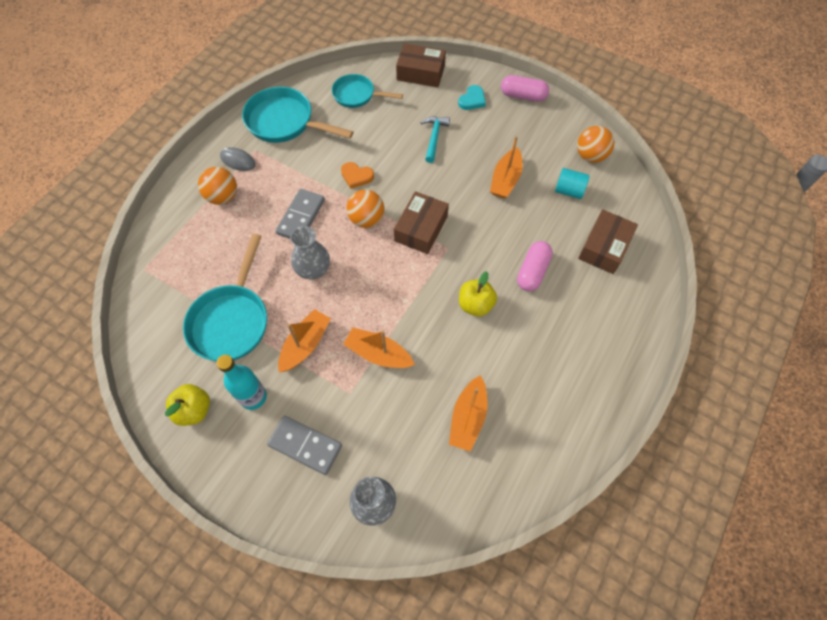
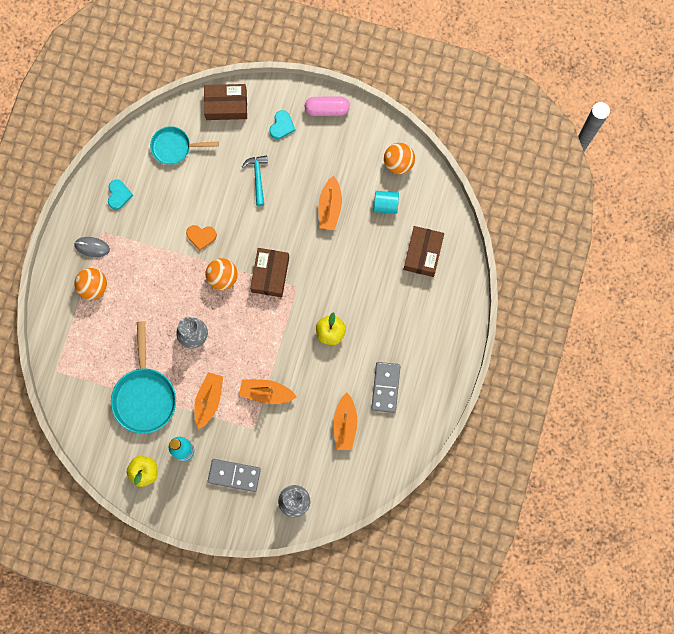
camera: 15 degrees left, 15 degrees up
turquoise pan [242,87,353,143] -> turquoise heart [108,180,133,210]
grey domino [276,189,325,239] -> grey domino moved to [371,362,400,413]
pink capsule [517,241,553,291] -> none

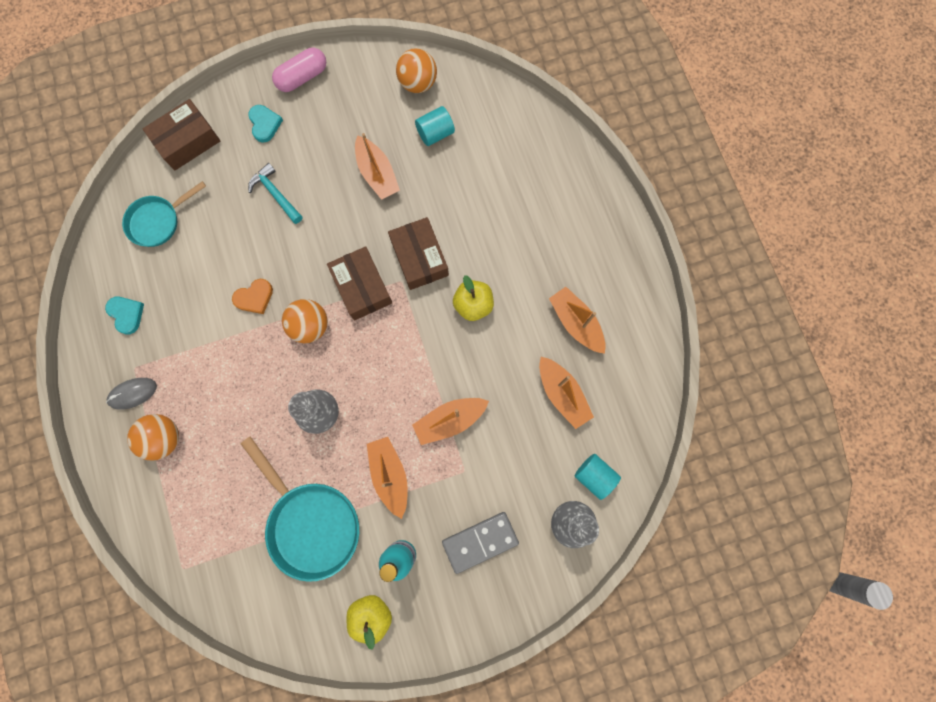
camera: 35 degrees left, 0 degrees up
grey domino [371,362,400,413] -> orange boat [549,287,606,354]
brown box [403,226,444,277] -> brown box moved to [388,217,449,290]
none -> turquoise cylinder [574,454,621,500]

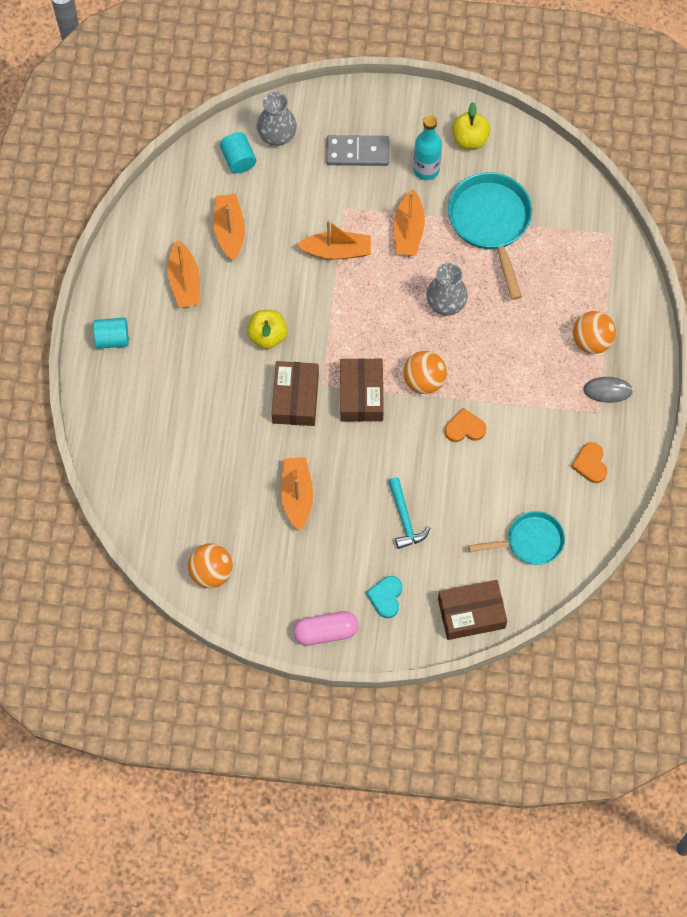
camera: 155 degrees left, 10 degrees down
turquoise heart [105,297,144,335] -> orange heart [571,442,607,483]
turquoise cylinder [415,106,455,146] -> turquoise cylinder moved to [93,317,129,349]

